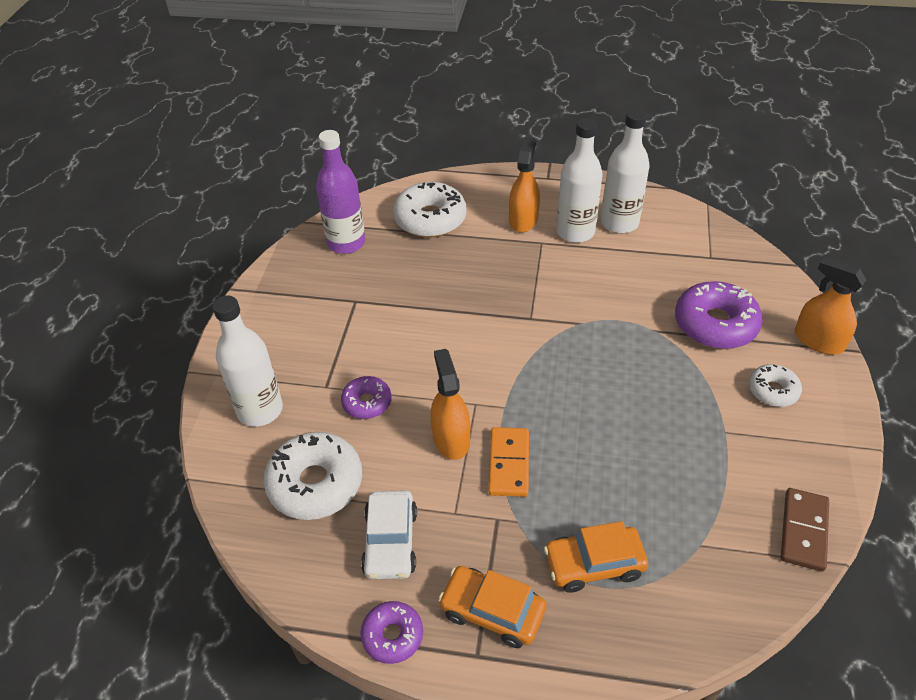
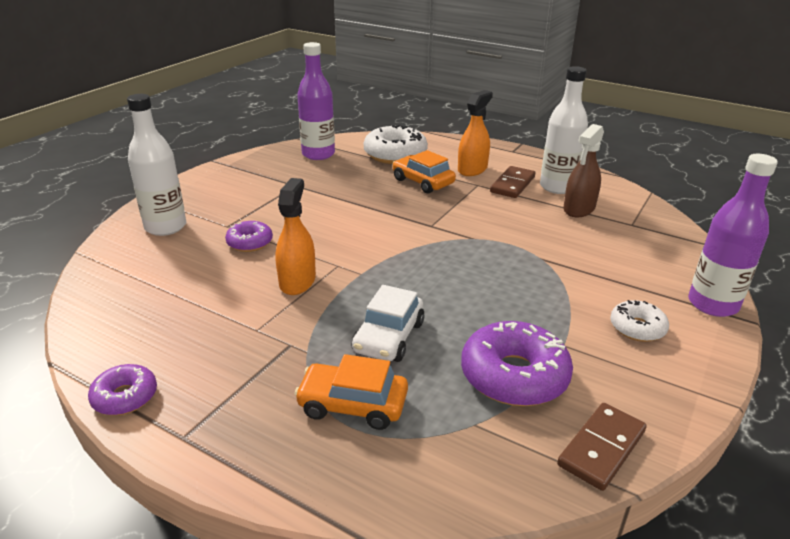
camera: 20 degrees right, 15 degrees down
white donut [264,432,362,520] -> none
white car [361,490,417,579] -> white car moved to [352,285,425,362]
orange car [438,566,546,648] -> orange car moved to [393,150,456,194]
orange domino [488,427,529,497] -> none
white bottle [556,118,602,243] -> brown domino [490,166,535,198]
purple donut [675,281,763,349] -> purple donut moved to [461,321,573,406]
orange spray bottle [795,257,866,355] -> purple bottle [688,154,778,317]
none -> brown spray bottle [563,124,604,218]

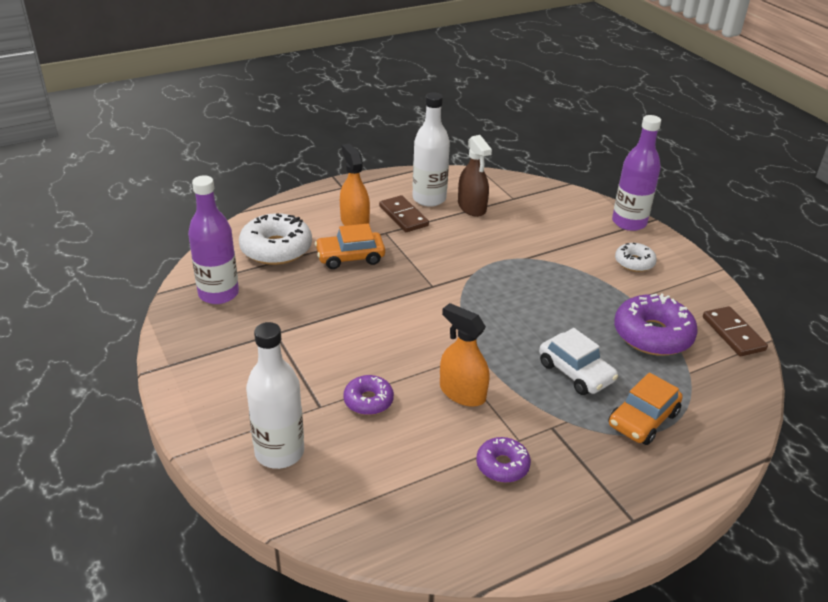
camera: 60 degrees left, 5 degrees up
purple donut [88,364,157,415] -> purple donut moved to [476,437,531,483]

